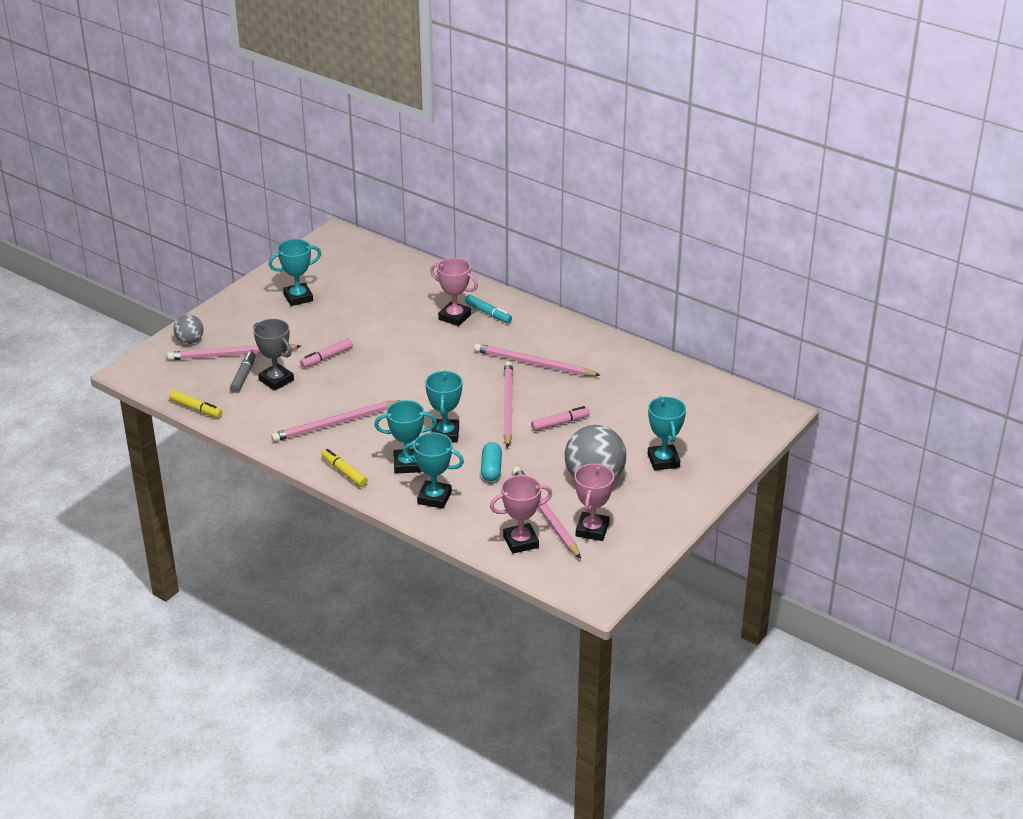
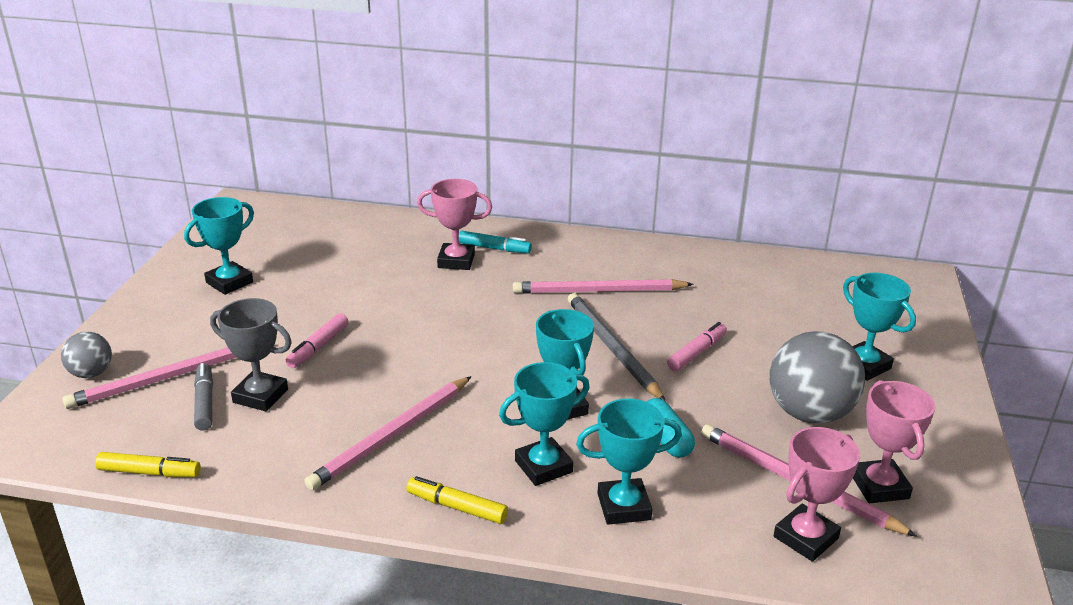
camera: 25 degrees left, 5 degrees down
pink pencil [503,361,513,448] -> grey pencil [568,293,666,402]

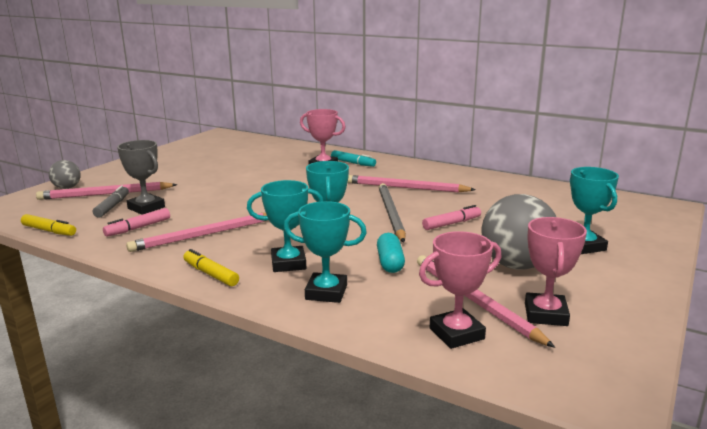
camera: 20 degrees right, 10 degrees down
turquoise trophy [184,197,254,295] -> none
pink marker [285,313,349,368] -> pink marker moved to [103,208,170,237]

